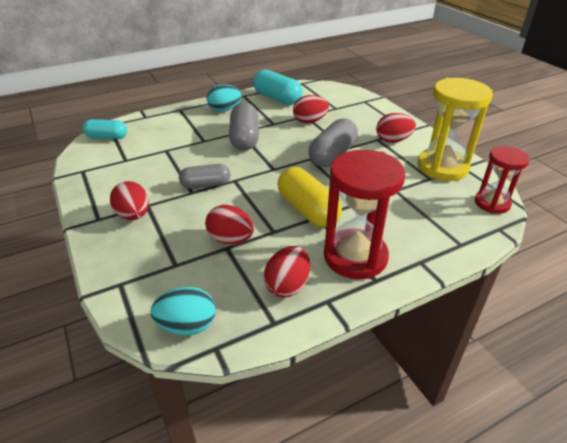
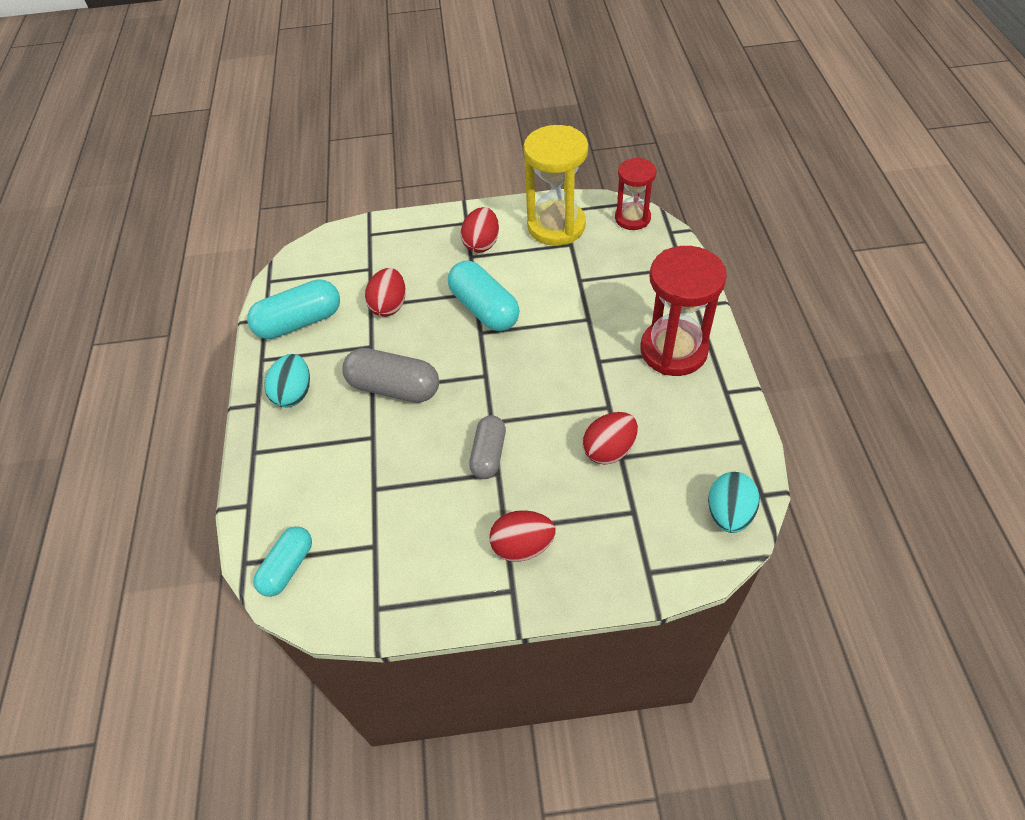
camera: 65 degrees left, 15 degrees up
red egg [264,246,310,298] -> none
yellow capsule [278,167,342,227] -> none
grey capsule [309,118,358,167] -> turquoise capsule [448,261,520,331]

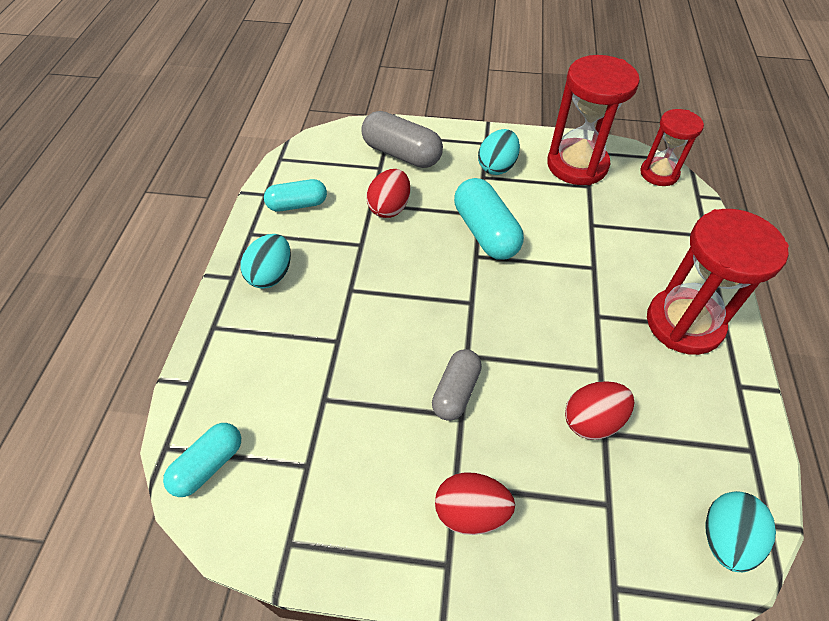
camera: 10 degrees right, 0 degrees up
turquoise capsule [247,279,340,339] -> turquoise capsule [264,179,327,211], size x0.65
grey capsule [343,348,439,403] -> grey capsule moved to [361,111,443,168]
red egg [460,207,499,253] -> turquoise egg [478,129,520,175]
yellow hourglass [523,125,588,246] -> red hourglass [547,55,640,185]

